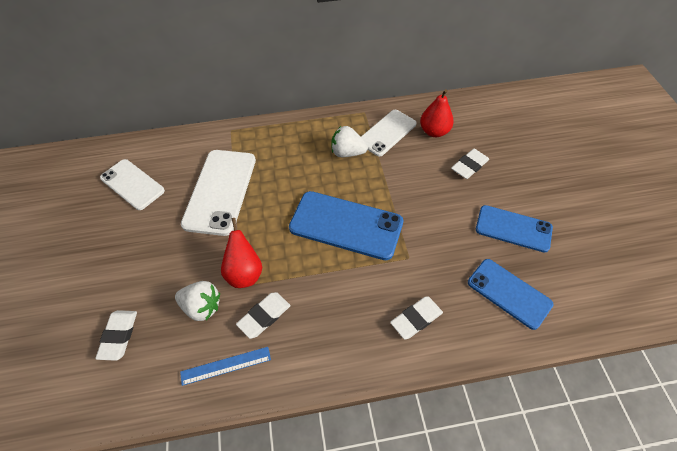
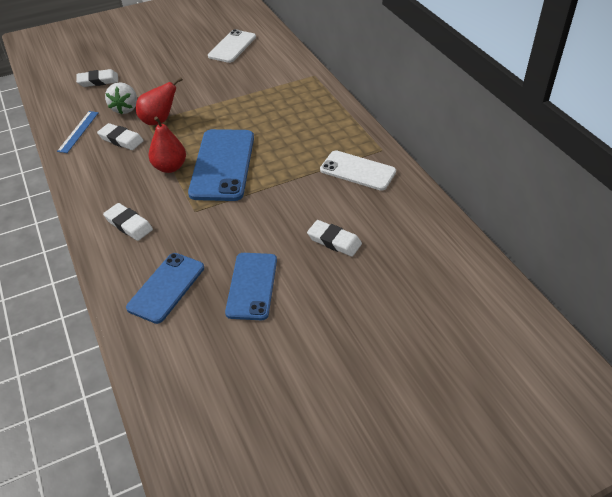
camera: 75 degrees right, 10 degrees down
blue ruler [180,347,271,386] -> blue ruler turned 45 degrees clockwise [57,111,99,153]
white phone [181,150,256,236] -> none
white strawberry [331,126,368,157] -> none
red pear [420,89,454,137] -> red pear moved to [148,116,186,173]

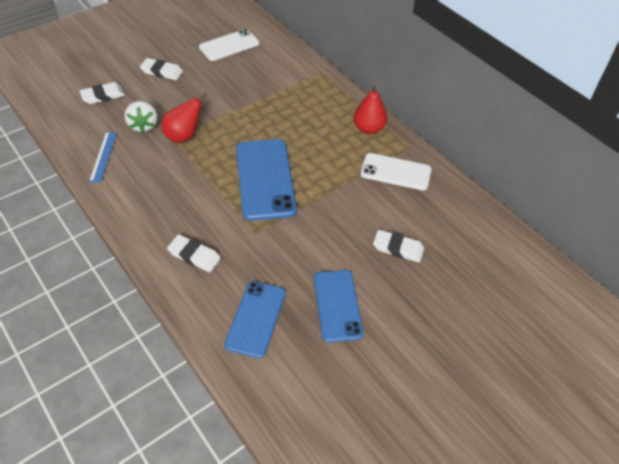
camera: 15 degrees left, 5 degrees up
white eraser [97,123,144,150] -> white eraser moved to [140,58,183,80]
red pear [148,116,186,173] -> red pear moved to [354,84,387,134]
white phone [208,29,256,63] -> white phone turned 45 degrees clockwise [199,29,259,61]

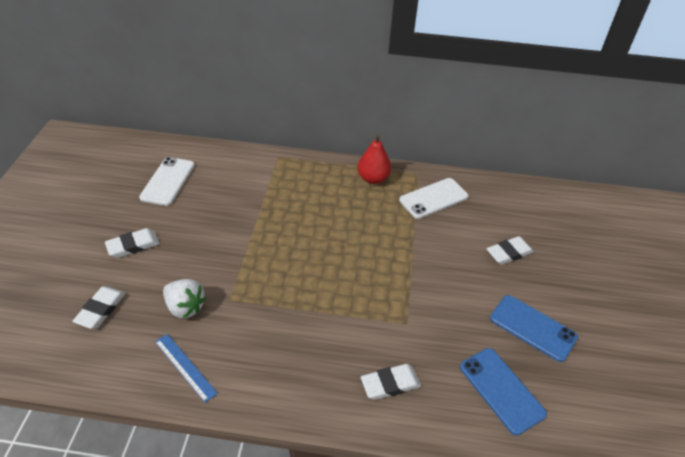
camera: 45 degrees left, 5 degrees down
red pear [162,92,208,143] -> none
blue phone [236,139,297,221] -> none

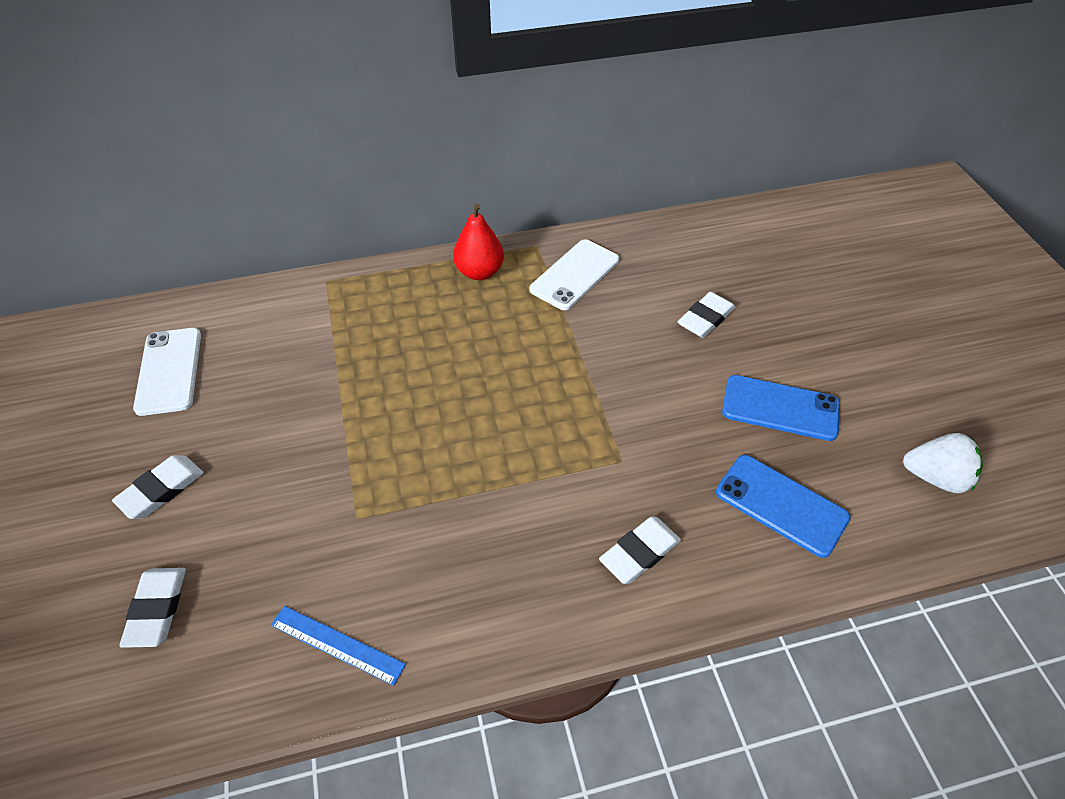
camera: 20 degrees left, 5 degrees up
white strawberry [163,279,206,318] -> white strawberry moved to [903,433,983,493]

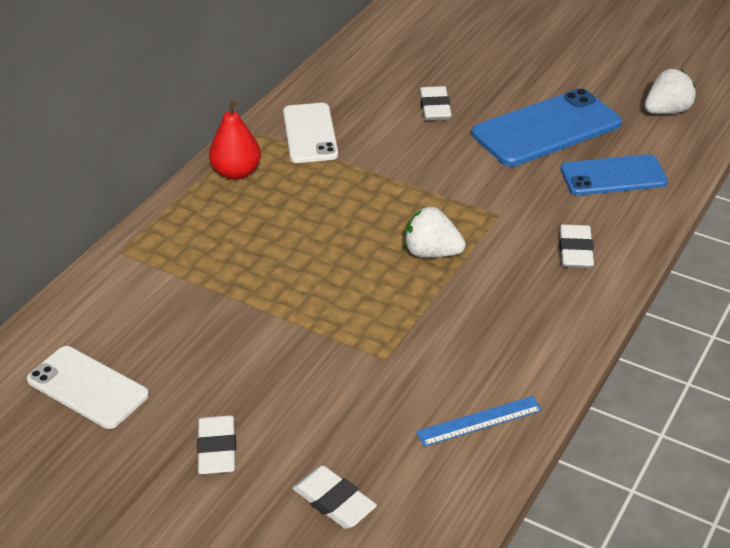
camera: 45 degrees left, 10 degrees down
blue phone [722,375,840,441] -> blue phone [472,88,622,167], size x1.51
none -> white strawberry [405,206,466,258]

